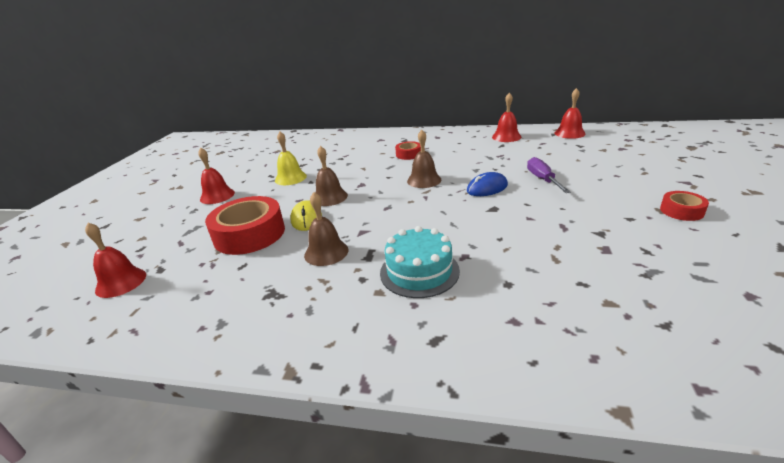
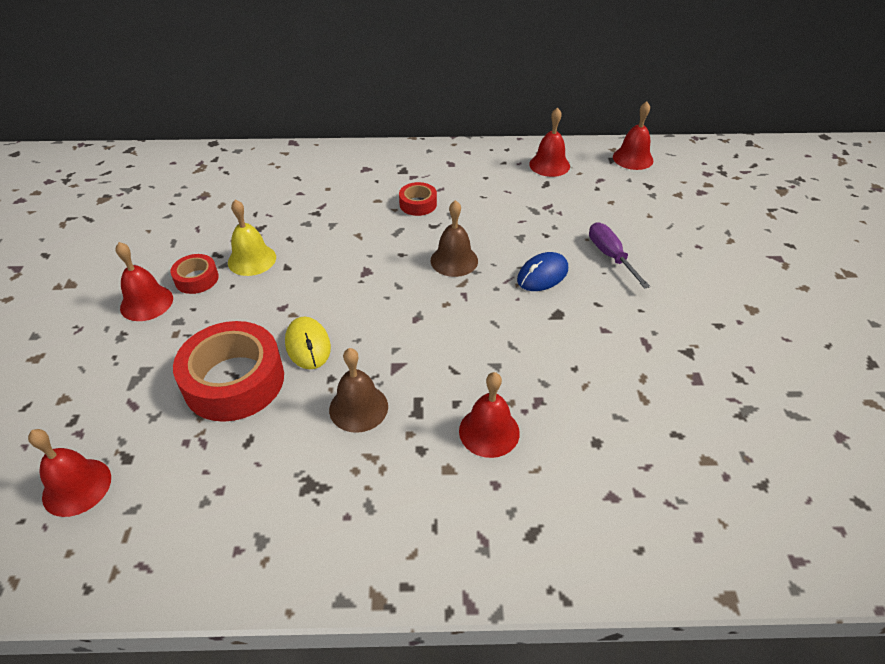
camera: 15 degrees left, 15 degrees up
brown bell [316,146,348,206] -> none
turquoise cake [380,226,460,298] -> red bell [459,372,520,458]
red tape [660,191,709,221] -> red tape moved to [170,254,219,294]

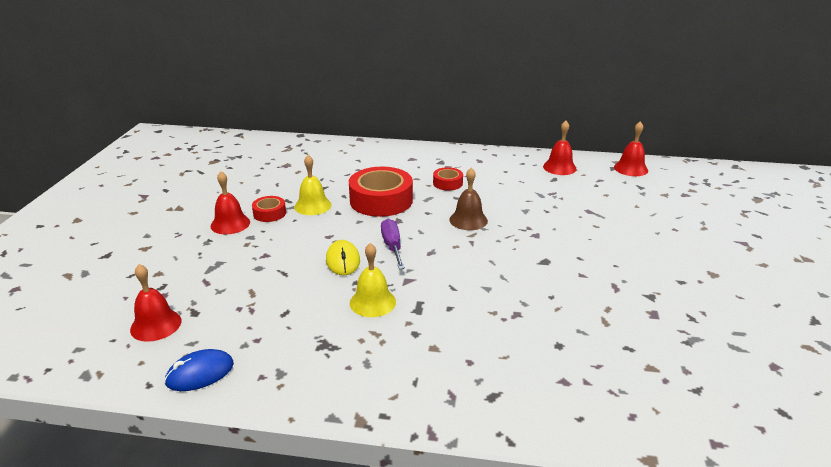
camera: 10 degrees right, 15 degrees down
red tape [173,321,284,422] -> red tape moved to [349,167,413,217]
brown bell [329,348,388,433] -> yellow bell [350,243,396,317]
red bell [459,372,520,458] -> none
blue mouse [517,252,568,291] -> blue mouse moved to [164,349,234,391]
purple screwdriver [589,222,650,289] -> purple screwdriver moved to [381,219,405,269]

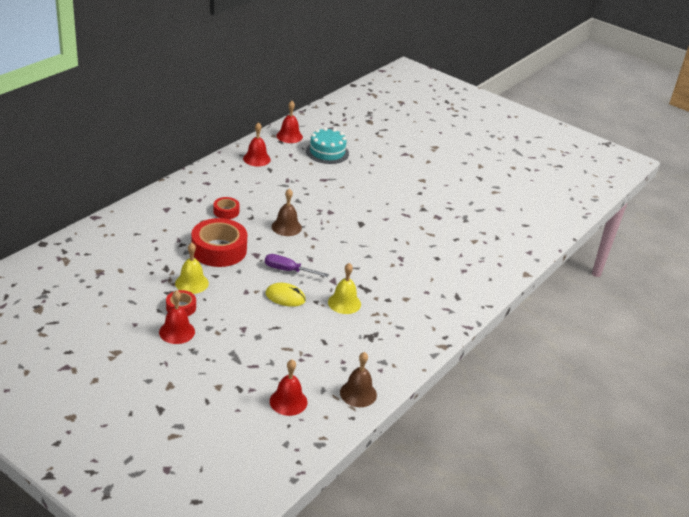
camera: 65 degrees left, 5 degrees up
blue mouse [164,349,234,391] -> brown bell [340,352,377,407]
none -> turquoise cake [306,127,349,164]

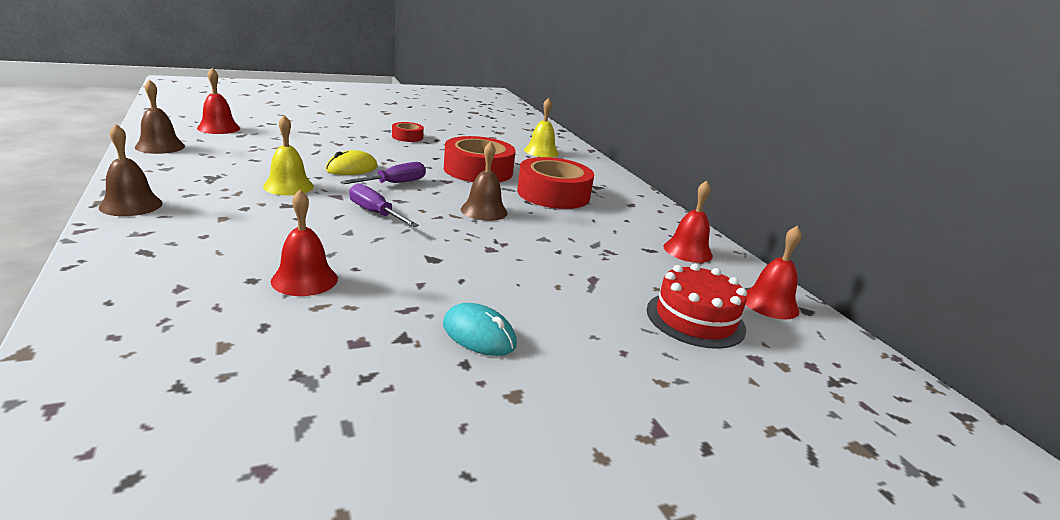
camera: 120 degrees right, 10 degrees down
red bell [159,290,195,344] -> red bell moved to [271,190,338,296]
yellow bell [175,243,209,294] -> yellow bell moved to [524,98,559,157]
red tape [213,197,240,219] -> red tape [517,157,594,209], size x2.01
turquoise cake [306,127,349,164] -> red cake [647,263,747,349]
none -> brown bell [99,124,163,216]
none -> purple screwdriver [349,183,419,227]
none -> turquoise mouse [443,303,517,356]

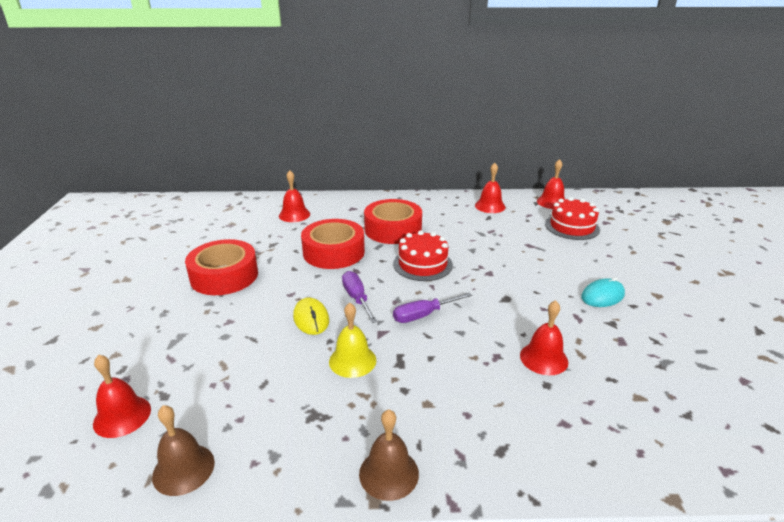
camera: 65 degrees left, 5 degrees up
red tape [392,122,424,142] -> red tape [185,239,258,295], size x2.01
brown bell [461,141,507,221] -> red cake [393,231,453,281]
yellow bell [524,98,559,157] -> red bell [279,170,310,222]

